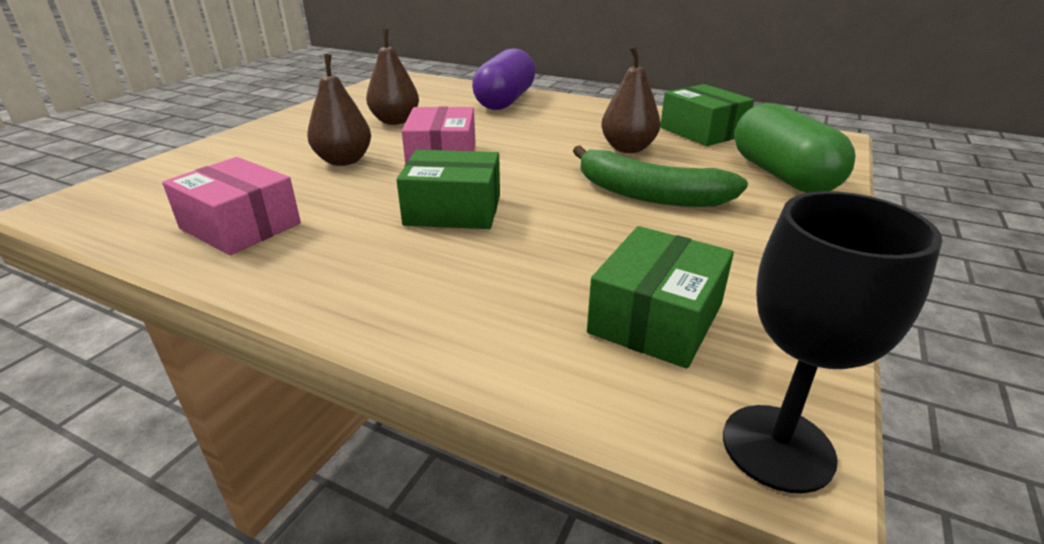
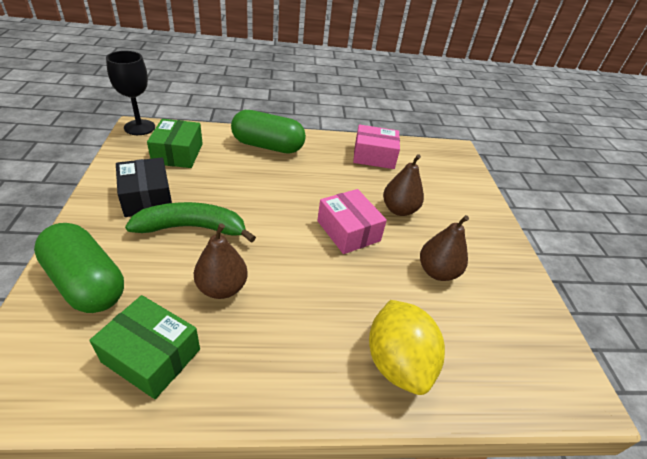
camera: 145 degrees right, 10 degrees up
green box [397,150,500,229] -> none
purple capsule [472,48,535,110] -> yellow lemon [369,300,445,395]
none -> black box [116,157,172,217]
none -> green capsule [231,110,306,154]

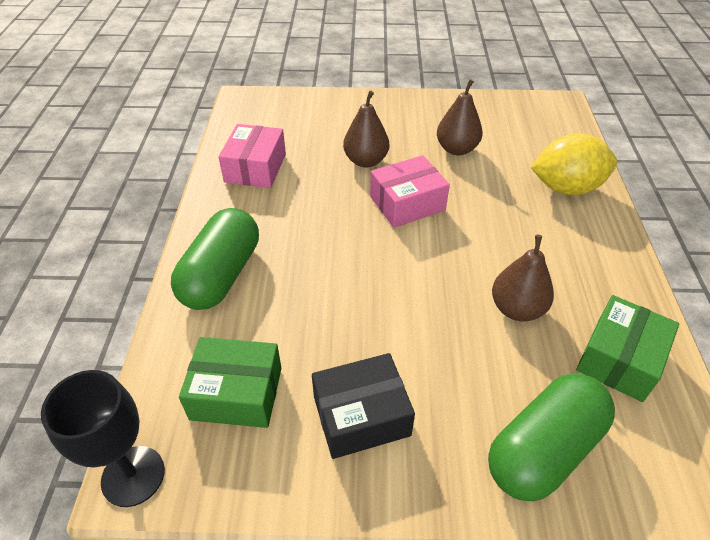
camera: 80 degrees left, 5 degrees up
green banana [125,202,256,243] -> none

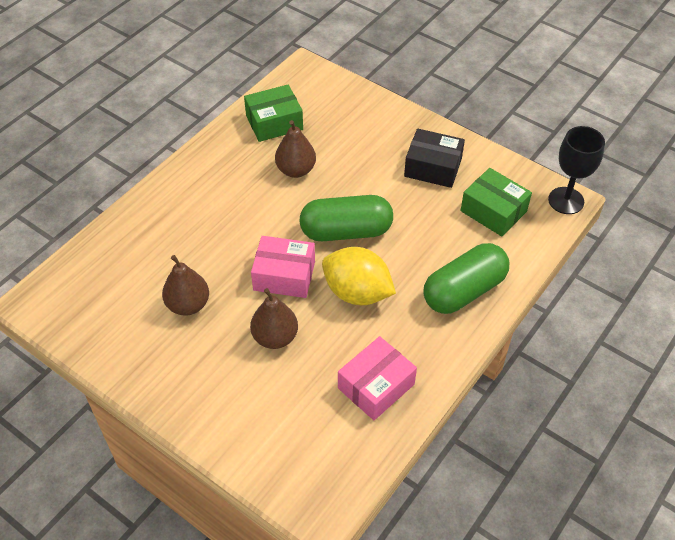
camera: 145 degrees left, 5 degrees up
green capsule [488,373,615,501] -> green capsule moved to [299,195,393,241]
yellow lemon [530,133,617,195] -> yellow lemon moved to [322,247,396,305]

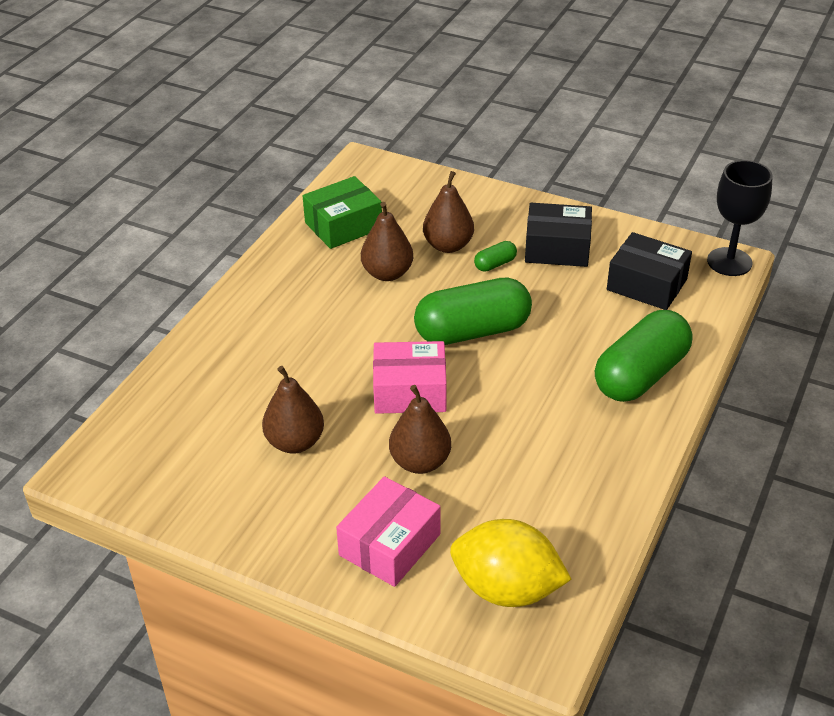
camera: 10 degrees left, 10 degrees down
yellow lemon [322,247,396,305] -> yellow lemon moved to [450,519,572,607]
pink box [338,336,417,420] -> pink box moved to [336,476,440,587]
green box [461,168,532,236] -> black box [607,232,692,310]
none -> brown pear [423,171,474,253]
none -> green capsule [474,241,517,272]

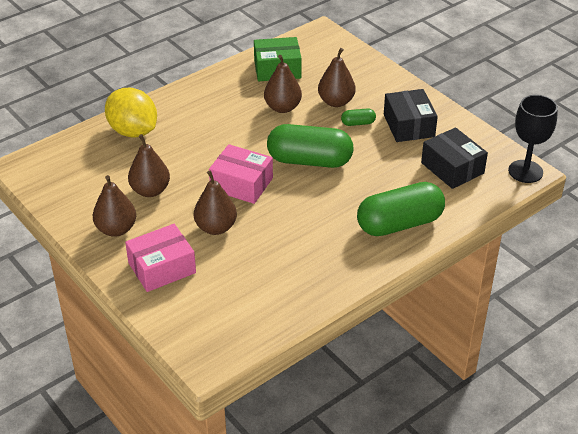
camera: 25 degrees right, 0 degrees up
yellow lemon [450,519,572,607] -> yellow lemon moved to [105,88,157,137]
black box [525,203,592,267] -> black box turned 45 degrees clockwise [384,89,438,142]
none -> brown pear [93,175,136,237]

